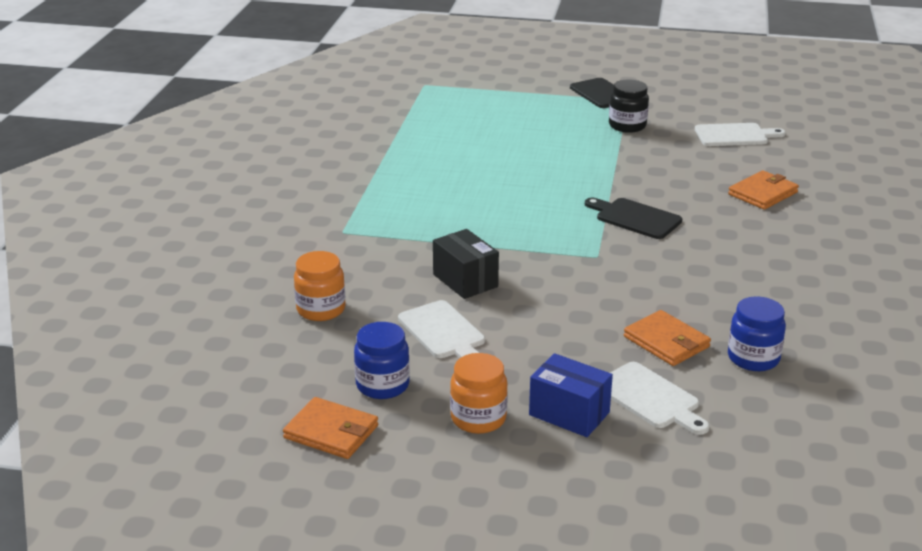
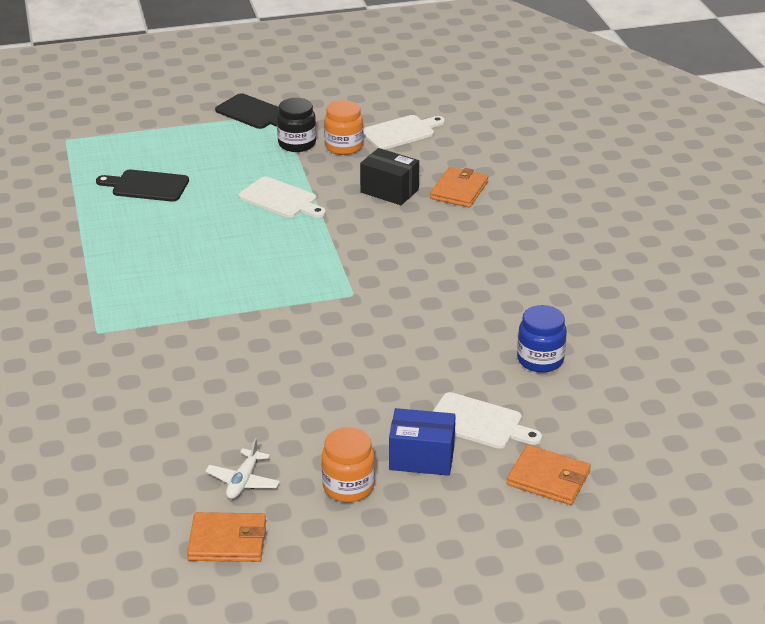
camera: 25 degrees left, 5 degrees up
orange jar [294,251,346,321] -> orange jar moved to [324,100,363,155]
blue jar [354,322,410,399] -> white plane [205,438,280,499]
white cutting board [398,300,485,358] -> white cutting board moved to [239,176,326,218]
black box [433,229,499,299] -> black box moved to [360,148,419,205]
black cutting board [585,198,682,239] -> black cutting board moved to [96,170,189,202]
orange wallet [624,310,711,366] -> orange wallet moved to [507,445,591,505]

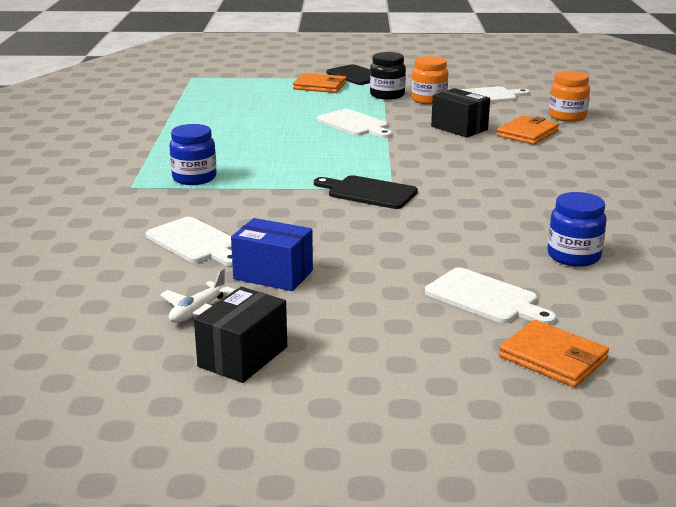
camera: 15 degrees right, 10 degrees down
black cutting board [96,170,189,202] -> black cutting board moved to [314,175,418,209]
orange wallet [187,512,266,562] -> orange wallet moved to [293,73,347,93]
orange jar [322,427,375,503] -> orange jar moved to [549,71,590,122]
blue box [389,408,456,476] -> blue box moved to [231,218,313,291]
none -> white cutting board [146,217,233,266]
none -> blue jar [169,124,217,185]
none -> black box [194,287,287,383]

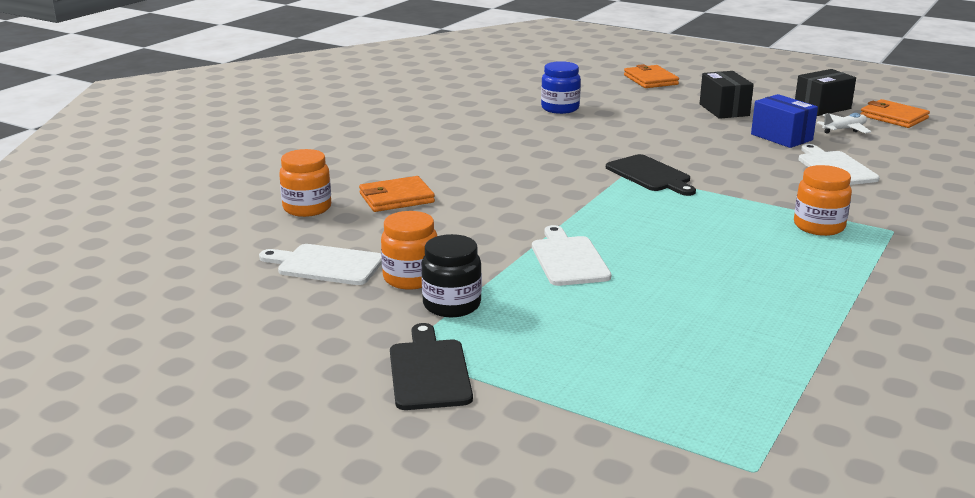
camera: 150 degrees left, 0 degrees up
blue jar [169,124,217,185] -> orange jar [794,165,852,236]
orange wallet [293,73,347,93] -> orange wallet moved to [860,99,930,128]
white cutting board [425,267,556,325] -> none
black box [431,88,490,138] -> black box moved to [699,71,754,119]

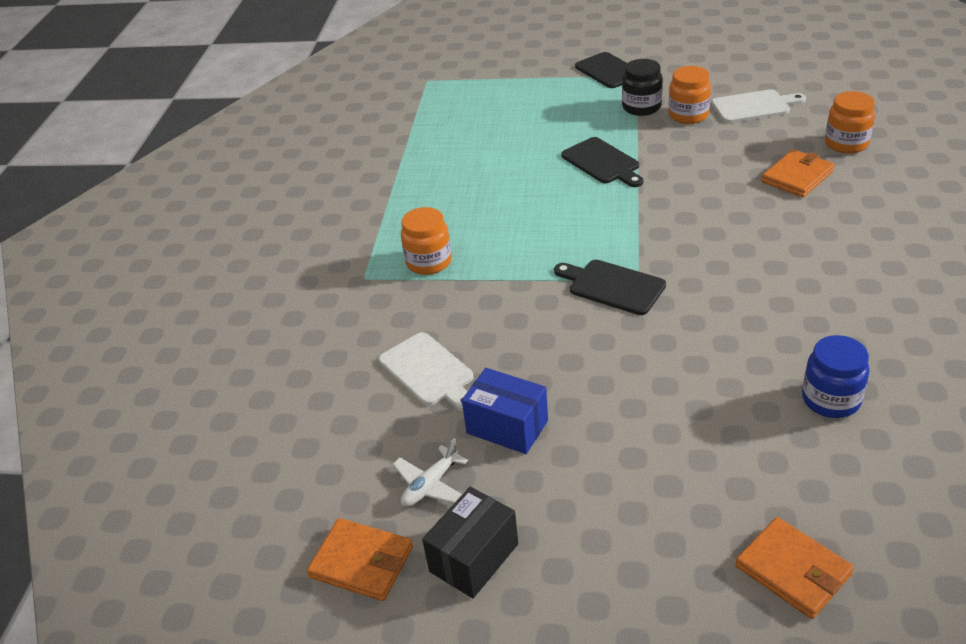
camera: 160 degrees right, 15 degrees up
white cutting board [532,225,611,286] -> black cutting board [561,137,643,187]
black box [699,71,754,119] -> none

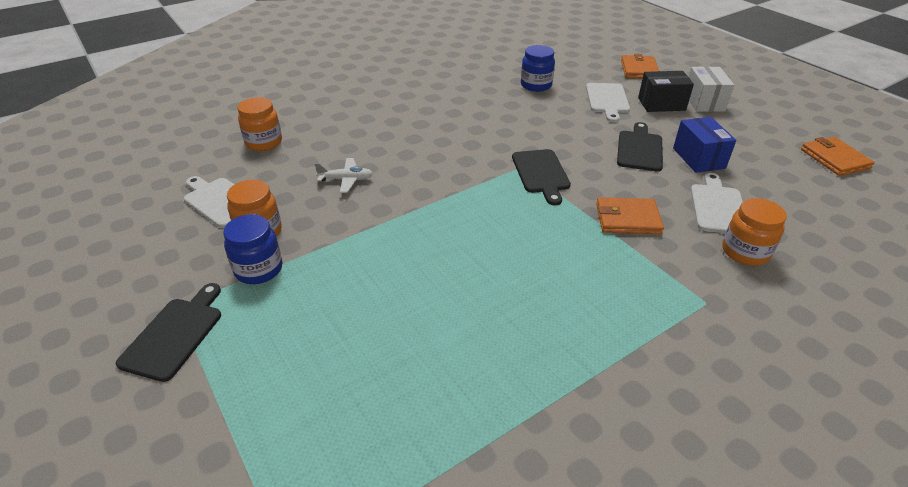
camera: 135 degrees left, 0 degrees up
white plane [393,438,468,507] -> white plane moved to [314,158,373,193]
orange jar [401,207,452,275] -> orange jar moved to [723,198,787,266]
black box [422,487,518,598] -> black box moved to [638,71,694,112]
black cutting board [561,137,643,187] -> black cutting board moved to [617,122,663,171]
black jar [622,59,663,116] -> blue jar [223,214,282,284]
orange wallet [761,149,835,197] -> orange wallet moved to [596,197,664,234]
none -> white cutting board [586,83,630,122]
none -> white box [689,67,734,112]

